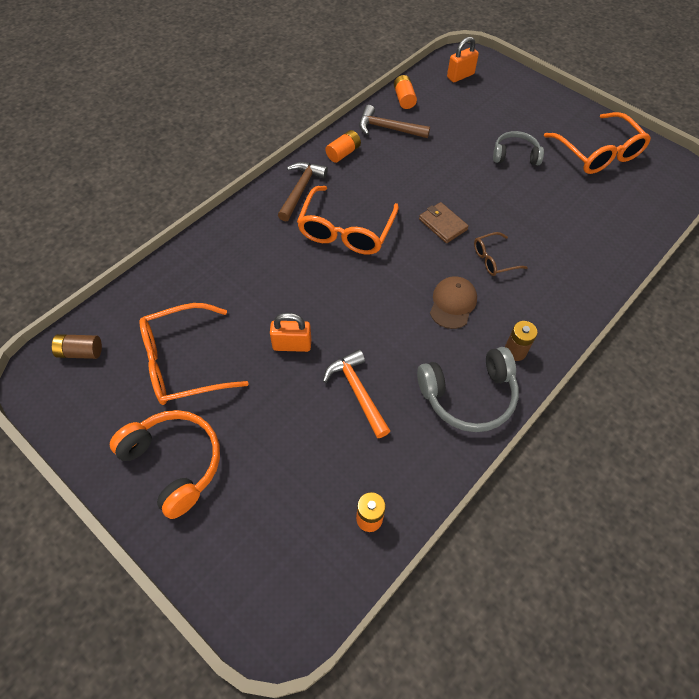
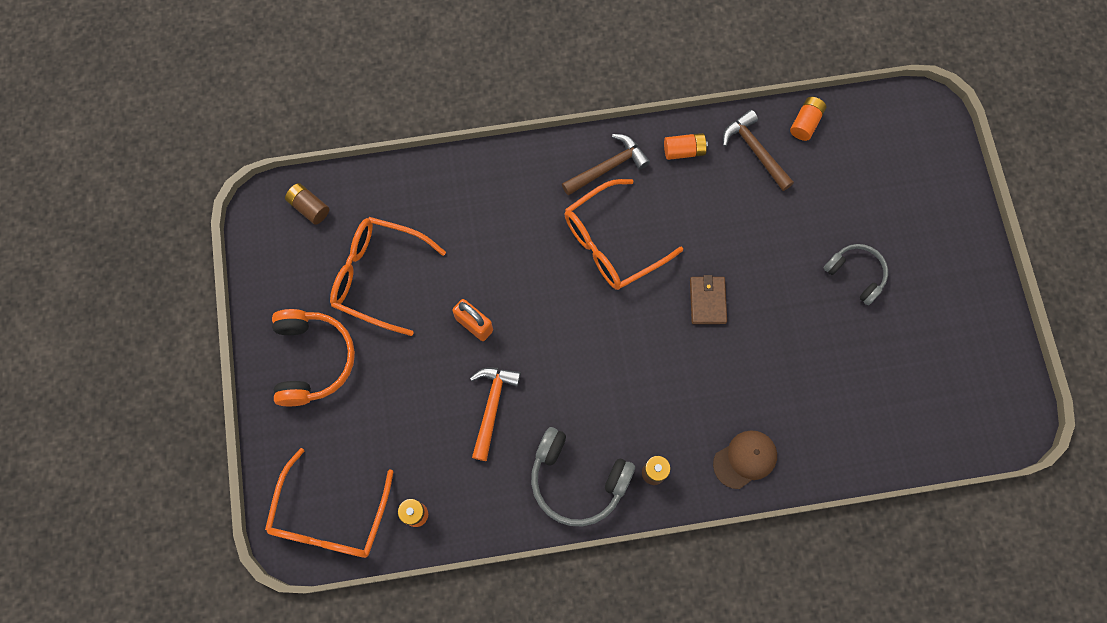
camera: 40 degrees right, 15 degrees up
brown cap [430,276,477,329] -> brown cap moved to [713,430,777,489]
orange padlock [447,37,479,82] -> none
brown glasses [474,232,528,276] -> none
orange glasses [544,112,651,174] -> orange glasses moved to [265,448,393,558]

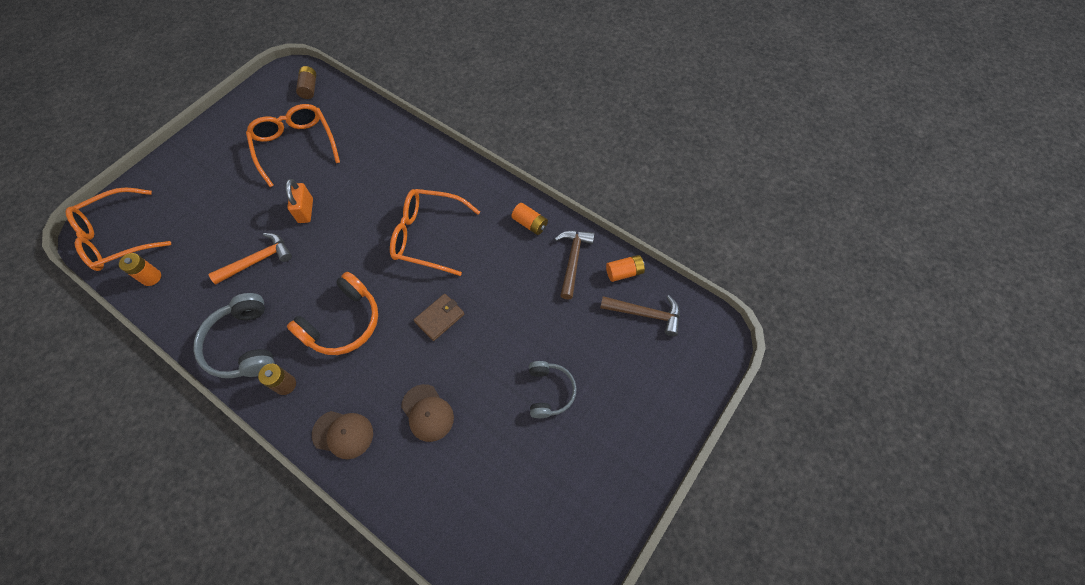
camera: 45 degrees right, 10 degrees down
orange headphones [272,309,355,406] -> orange headphones moved to [287,272,378,355]
brown hammer [562,134,650,196] -> brown hammer moved to [600,295,680,336]
none -> brown cap [401,384,454,442]

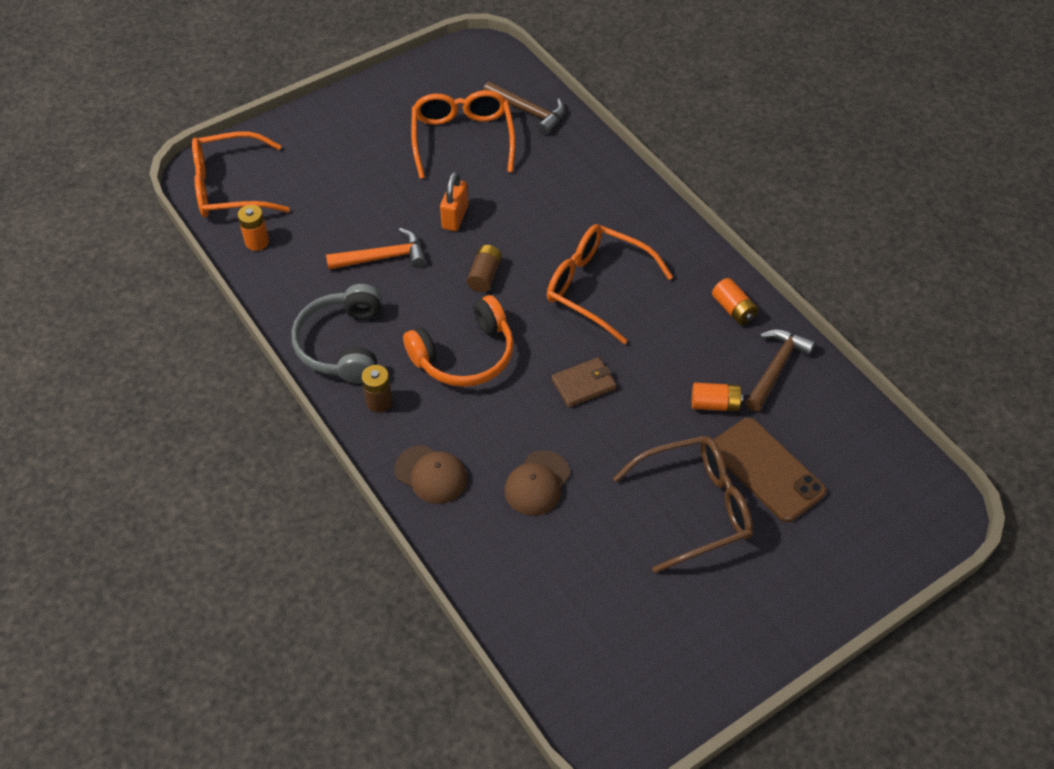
camera: 20 degrees right, 10 degrees down
brown battery [296,66,316,99] -> brown battery moved to [467,245,502,292]
brown cap [401,384,454,442] -> brown cap turned 45 degrees clockwise [504,450,570,516]
grey headphones [529,361,577,418] -> brown glasses [613,436,753,573]
brown hammer [600,295,680,336] -> brown hammer moved to [483,82,565,135]
orange battery [606,255,645,282] -> orange battery moved to [692,383,743,412]
none -> brown phone [713,418,826,522]

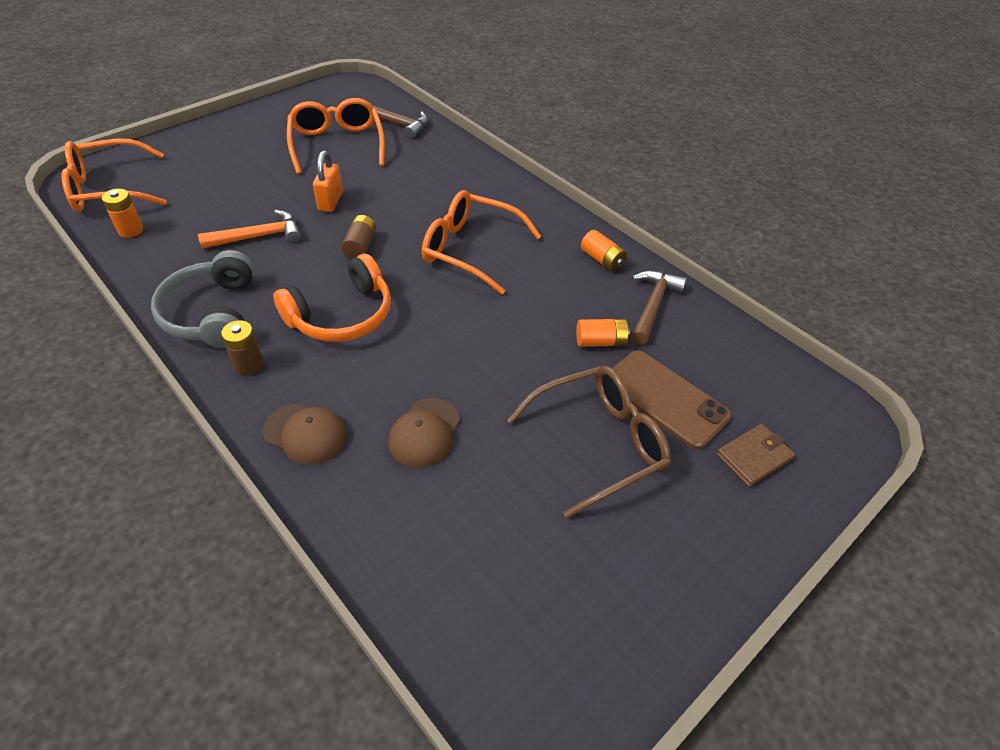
camera: 10 degrees left, 5 degrees down
brown wallet [552,357,616,408] -> brown wallet moved to [716,424,795,487]

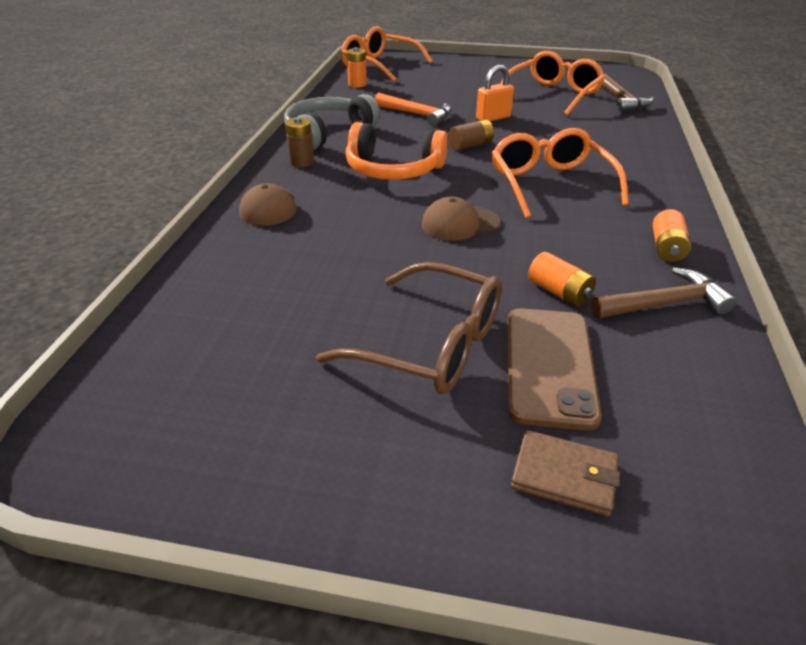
camera: 55 degrees right, 10 degrees down
brown cap [388,398,460,468] -> brown cap moved to [422,197,500,241]

